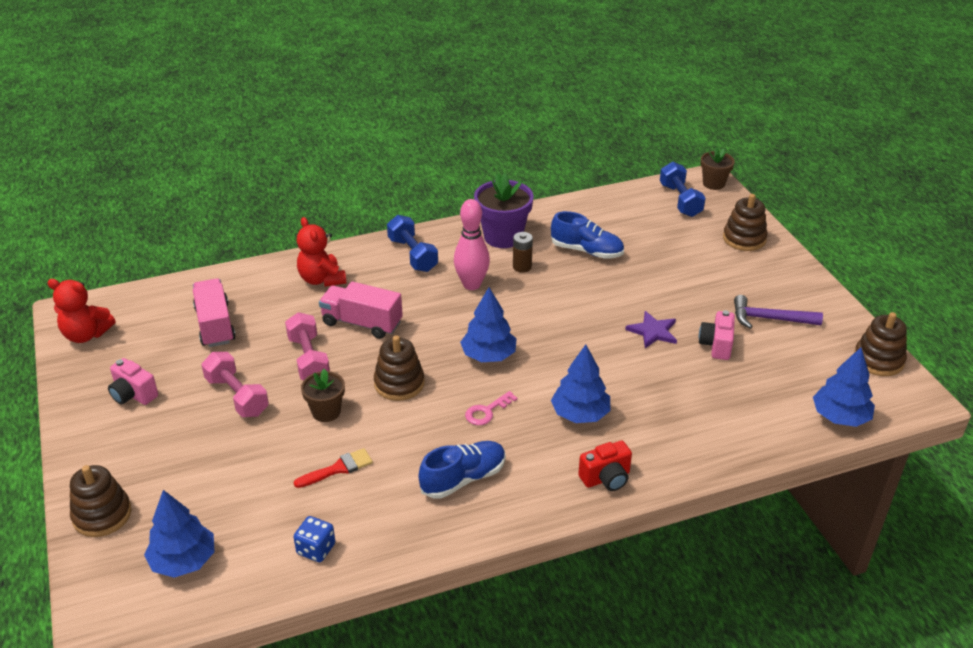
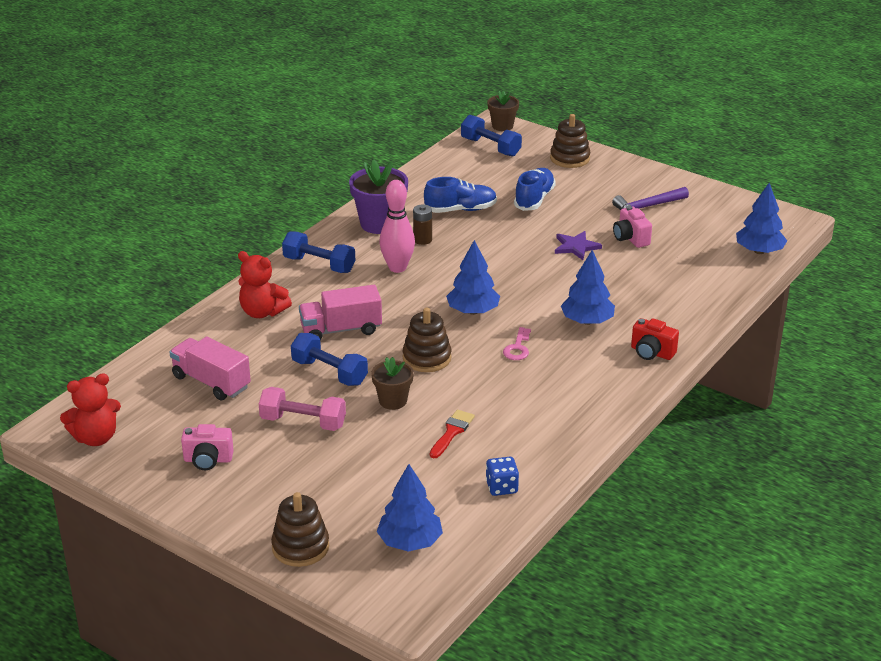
camera: 35 degrees left, 5 degrees down
pink dumbbell [285,312,330,380] -> blue dumbbell [291,333,368,386]
blue shoe [419,441,506,499] -> blue shoe moved to [514,168,556,211]
red camera [578,440,632,491] -> red camera turned 90 degrees clockwise [631,318,679,360]
brown stacking toy [854,312,907,376] -> none

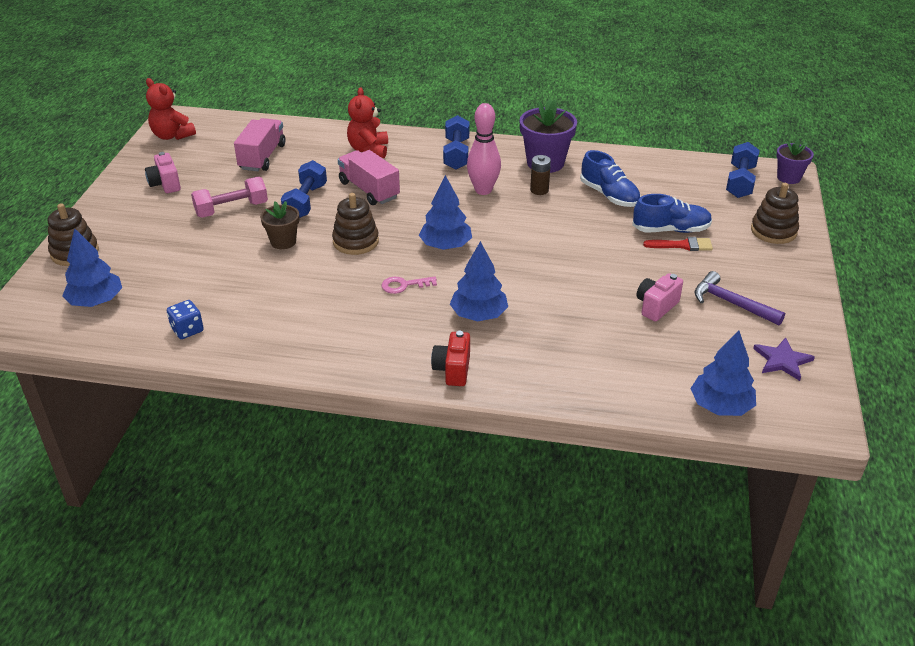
camera: 65 degrees right, 5 degrees up
pink dumbbell [259,387,346,431] -> pink dumbbell turned 75 degrees clockwise [191,177,268,218]
red brush [430,410,475,458] -> red brush moved to [643,237,713,251]
brown flower pot [487,91,519,131] -> purple flower pot [776,139,814,184]
purple star [555,231,602,260] -> purple star moved to [753,338,815,381]

